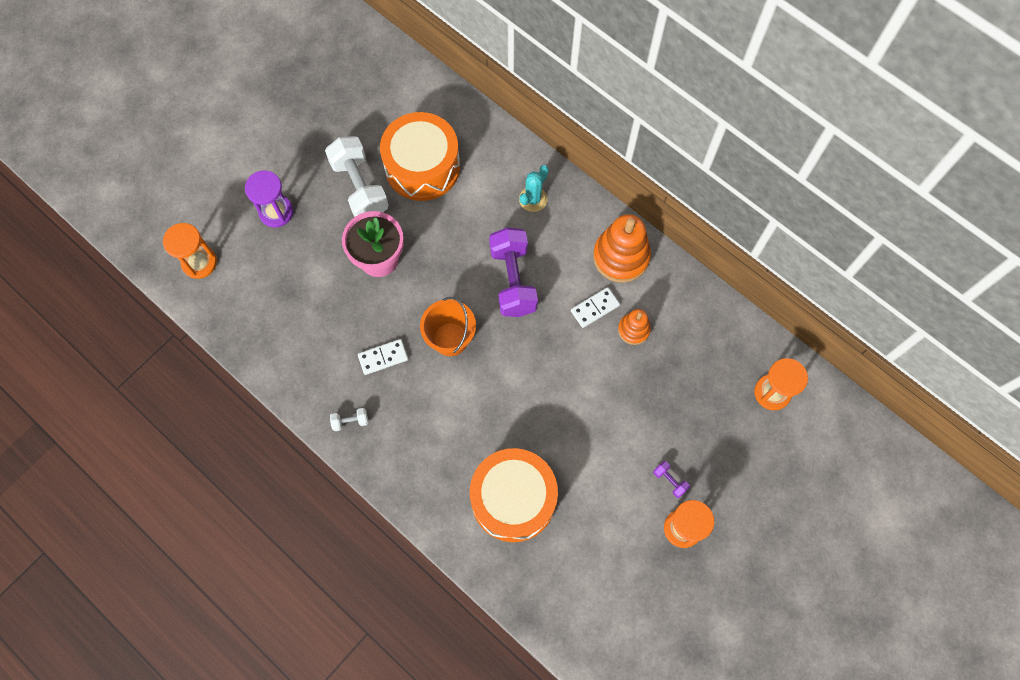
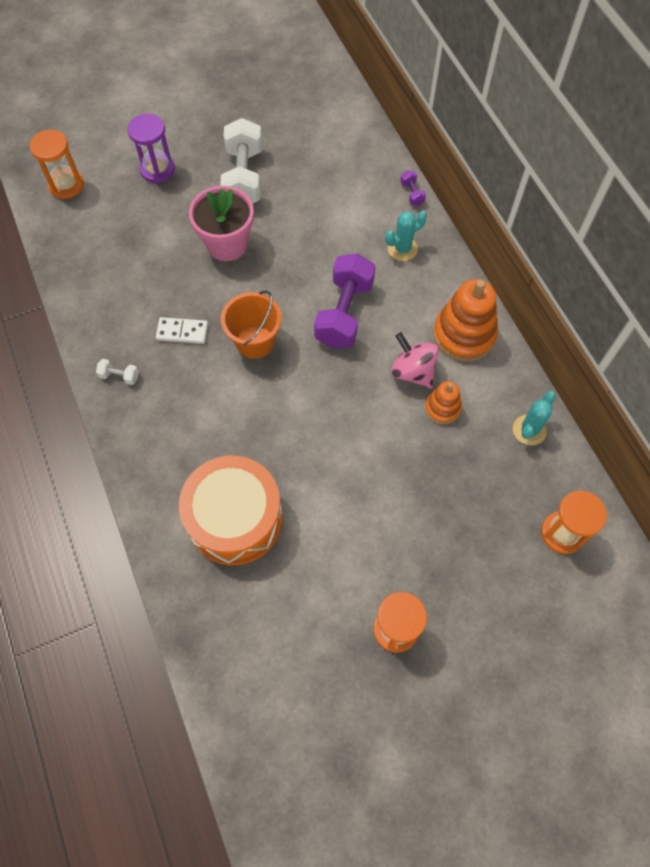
camera: 25 degrees right, 5 degrees down
orange drum [380,112,460,201] -> none
white domino [571,287,620,328] -> pink spinning top [391,332,439,389]
purple dumbbell [653,461,690,498] -> purple dumbbell moved to [401,170,426,206]
none -> turquoise cactus [513,391,556,445]

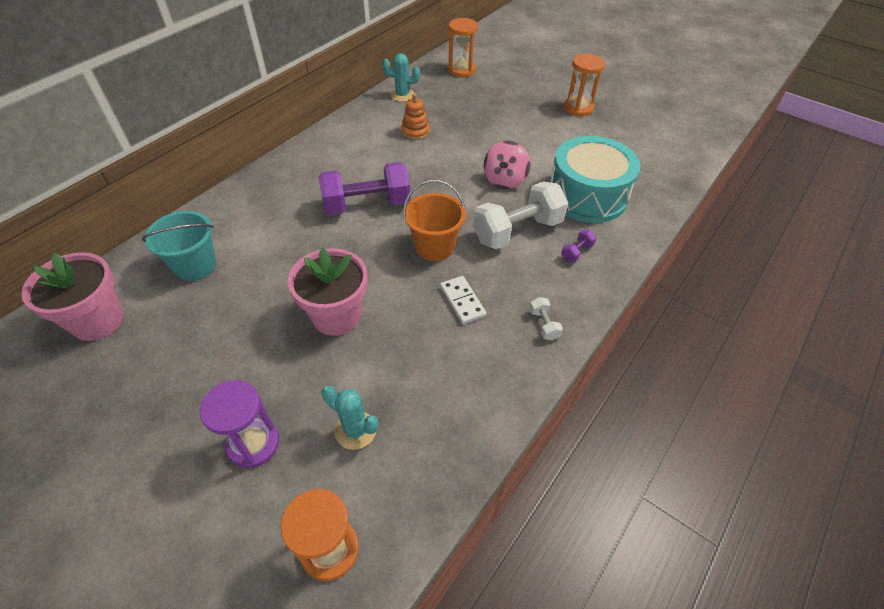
camera: 120 degrees left, 15 degrees down
orange drum [179,456,283,565] -> turquoise drum [550,136,640,223]
white dumbbell [220,118,262,204] -> white dumbbell moved to [473,181,568,249]
turquoise cactus [385,211,427,261] -> turquoise cactus moved to [322,386,378,450]
pink spinning top [391,332,439,389] -> pink spinning top moved to [483,141,530,189]
purple dumbbell [401,170,426,206] -> purple dumbbell moved to [561,230,596,262]
orange stacking toy [433,279,498,361] -> none
none -> pink flower pot [21,252,124,341]
none -> turquoise bucket [142,211,216,281]

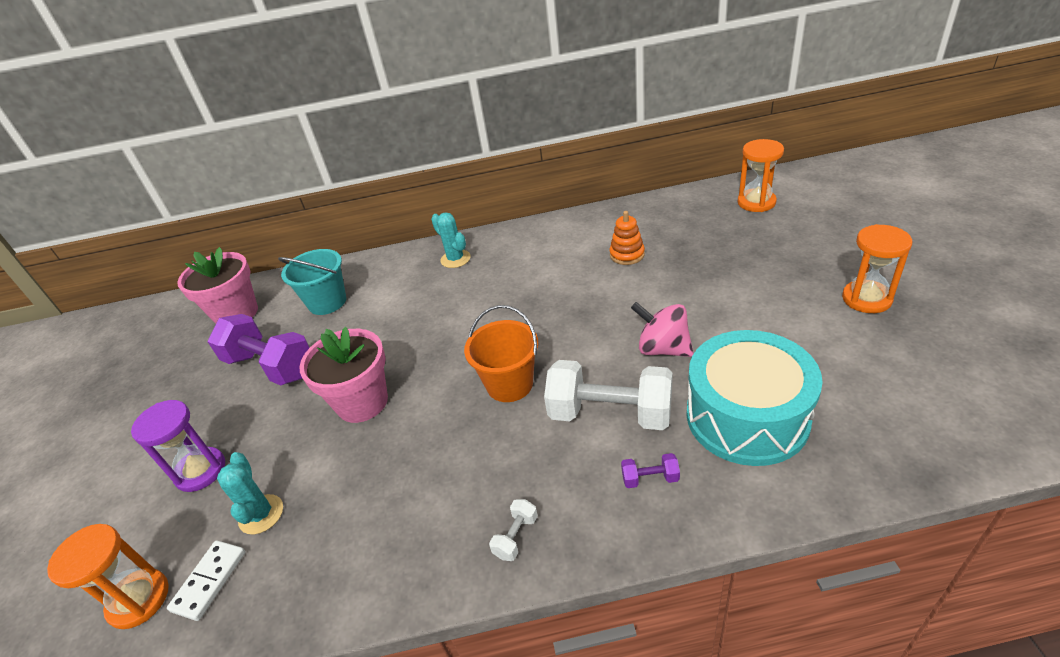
camera: 50 degrees right, 10 degrees down
purple dumbbell [319,162,411,215] -> purple dumbbell moved to [207,314,310,385]
turquoise cactus [382,53,420,102] -> turquoise cactus moved to [431,213,471,268]
white domino [440,276,486,324] -> white domino moved to [167,541,245,621]
pink spinning top [483,141,530,189] -> pink spinning top turned 60 degrees clockwise [631,302,694,357]

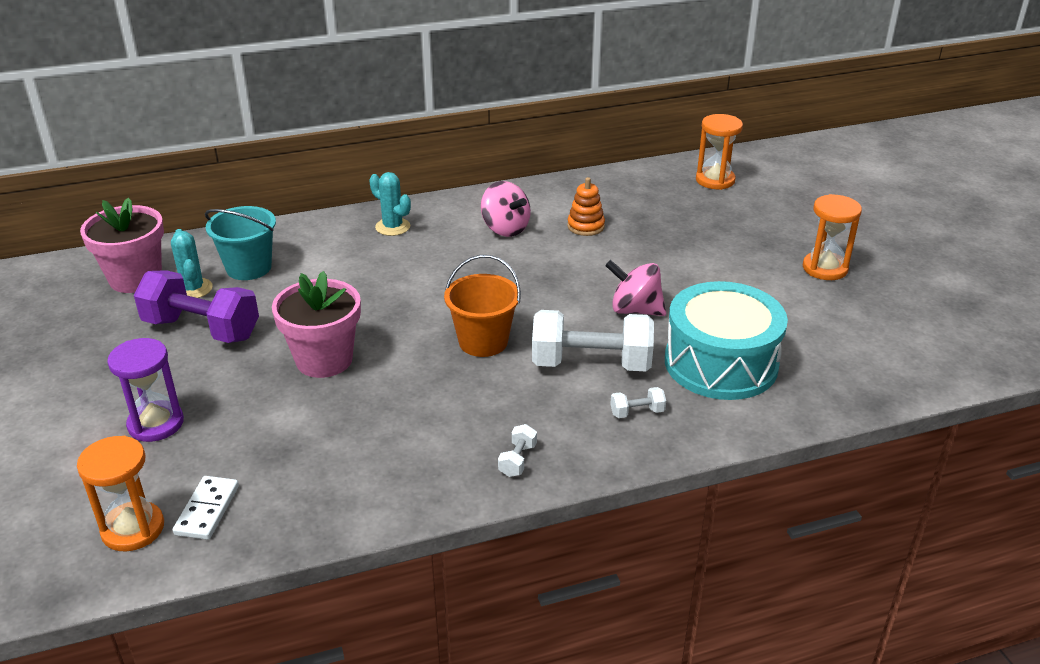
camera: 15 degrees left, 5 degrees down
turquoise cactus [217,452,283,534] -> turquoise cactus moved to [171,229,213,298]
purple dumbbell [621,453,680,488] -> white dumbbell [610,387,666,418]
none -> pink spinning top [481,181,531,237]

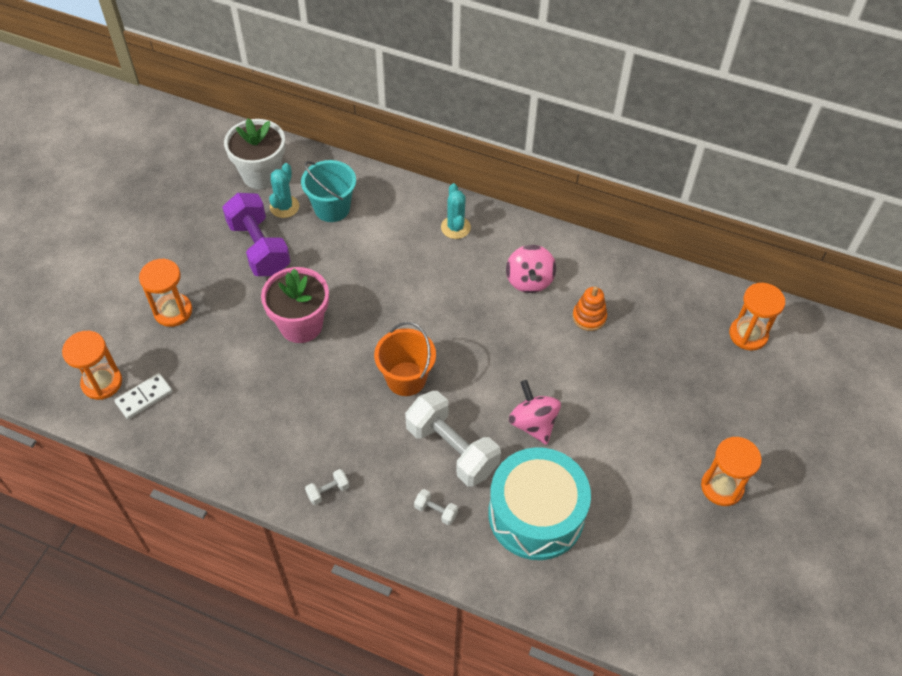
camera: 40 degrees right, 20 degrees up
pink flower pot [80,198,164,293] -> white flower pot [224,118,285,189]
purple hourglass [107,338,184,442] -> orange hourglass [139,258,192,327]

